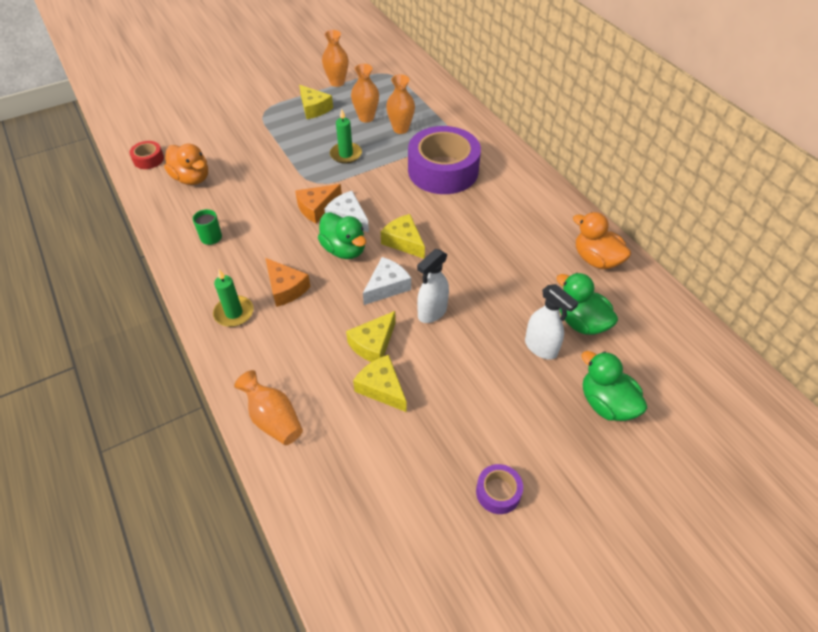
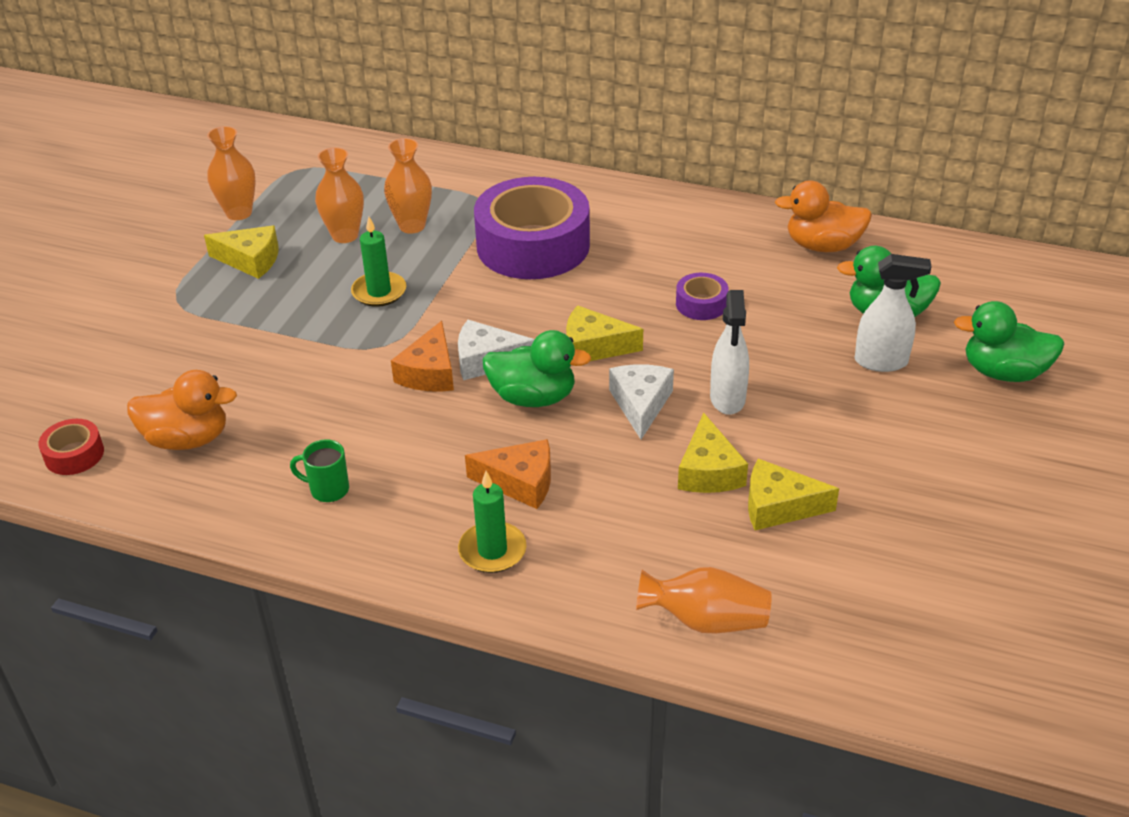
camera: 40 degrees left, 10 degrees down
purple tape [476,464,523,514] -> purple tape moved to [676,273,729,320]

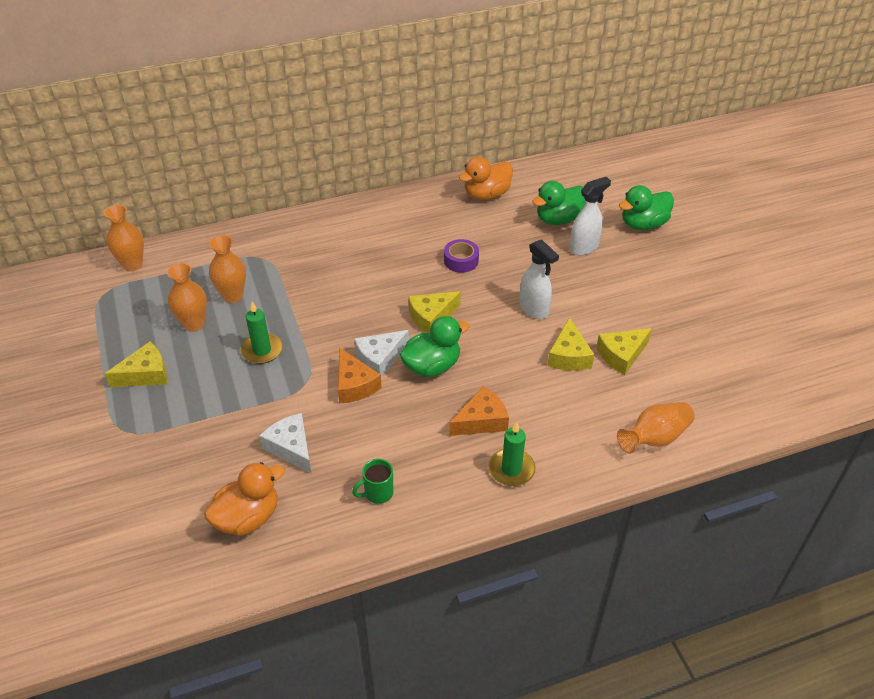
camera: 40 degrees left, 5 degrees up
red tape [38,419,104,475] -> none
orange vase [207,126,256,220] -> orange vase moved to [104,205,144,271]
purple tape [474,177,590,279] -> none
white cheese [609,364,674,439] -> white cheese moved to [259,413,312,474]
yellow cheese [678,413,748,493] -> yellow cheese turned 45 degrees clockwise [547,317,595,371]

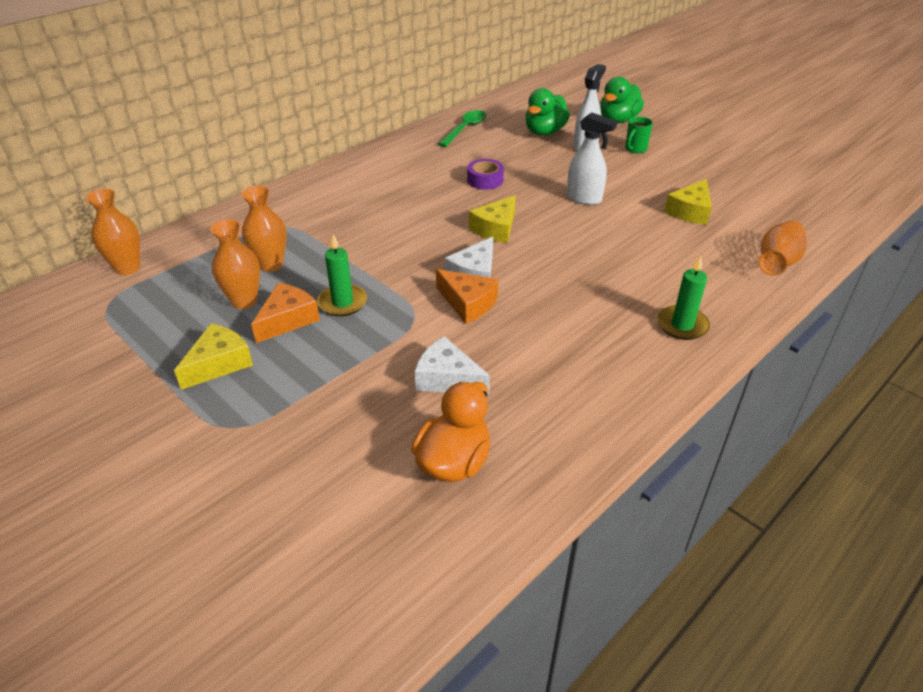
camera: 25 degrees left, 5 degrees down
green mug [352,459,393,504] -> green mug moved to [625,117,653,153]
green duck [399,316,469,377] -> none
orange cheese [449,386,509,436] -> orange cheese moved to [251,283,320,343]
orange duck [459,157,513,200] -> green spoon [438,110,486,147]
yellow cheese [547,317,595,371] -> none

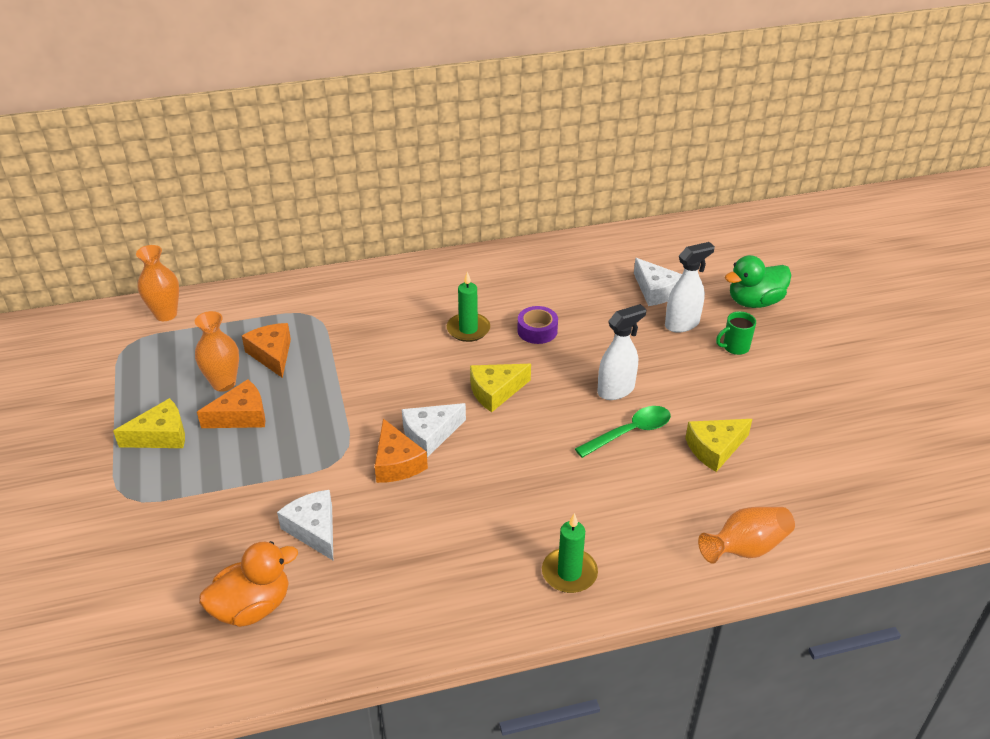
camera: 30 degrees right, 0 degrees up
orange vase [241,186,287,272] -> orange cheese [242,323,291,378]
green candle [317,234,367,316] -> green candle moved to [447,272,490,342]
green spoon [438,110,486,147] -> green spoon moved to [575,406,671,458]
green duck [526,88,570,136] -> white cheese [634,258,682,306]
white spray bottle [567,112,617,205] -> white spray bottle turned 90 degrees counterclockwise [597,304,647,400]

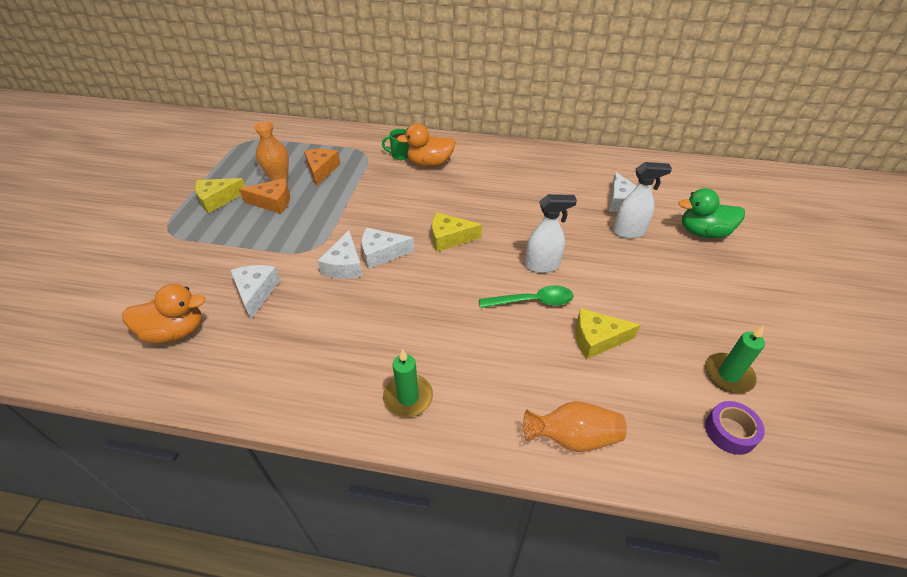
camera: 25 degrees right, 5 degrees up
yellow cheese [113,398,185,448] -> yellow cheese turned 150 degrees clockwise [195,178,246,213]
orange vase [136,245,179,321] -> none
orange cheese [375,419,428,483] -> white cheese [318,230,363,279]
green candle [447,272,490,342] -> green candle moved to [705,325,765,393]
purple tape [517,306,558,344] -> purple tape moved to [705,401,765,455]
green mug [716,311,756,355] -> green mug moved to [382,129,410,160]
none -> orange duck [397,124,455,167]

